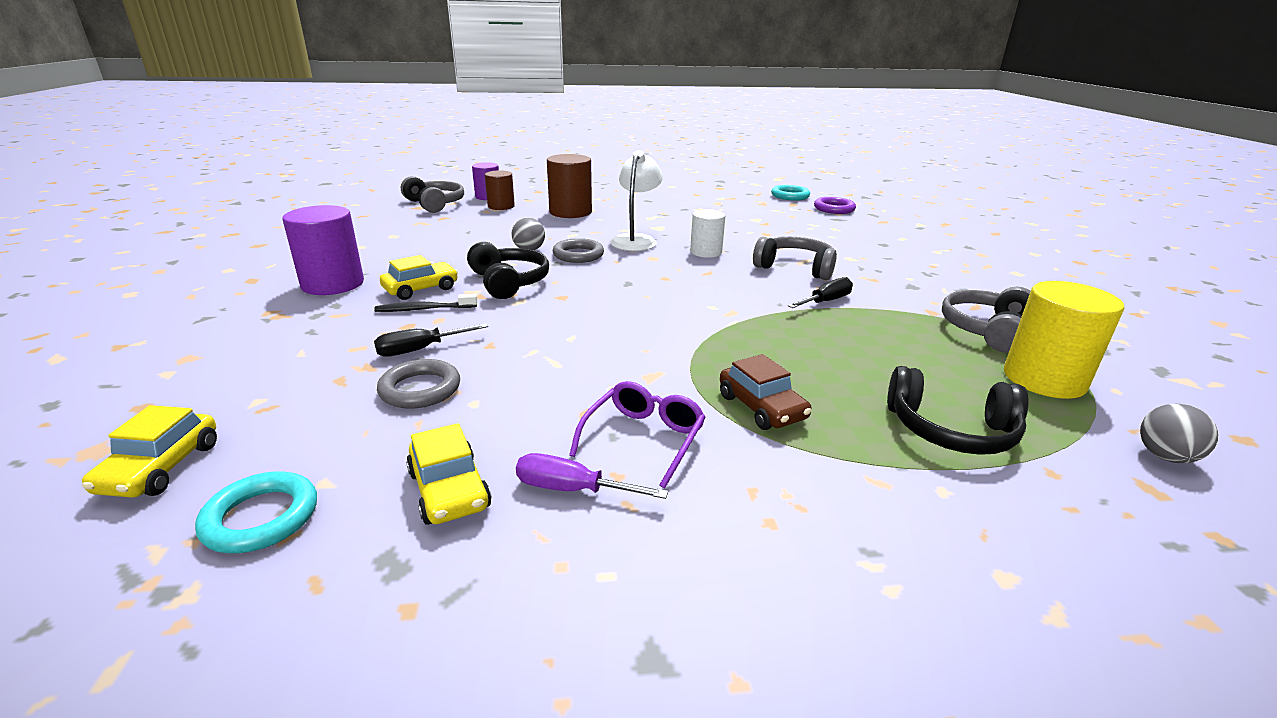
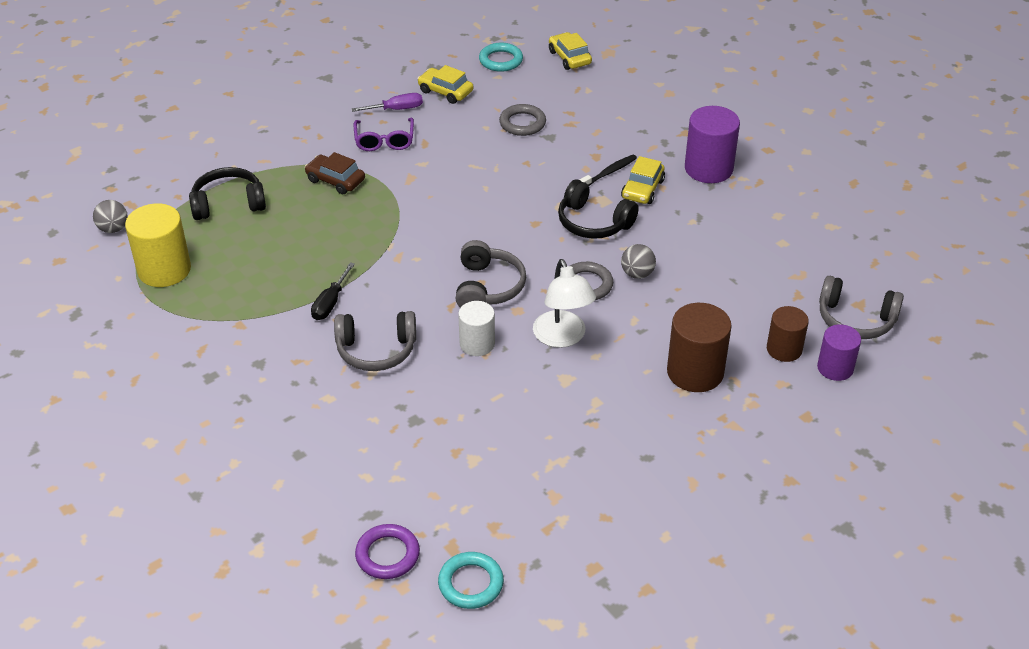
camera: 150 degrees right, 15 degrees up
black screwdriver [374,323,488,357] -> none
grey headphones [942,287,1031,353] -> grey headphones moved to [456,240,526,308]

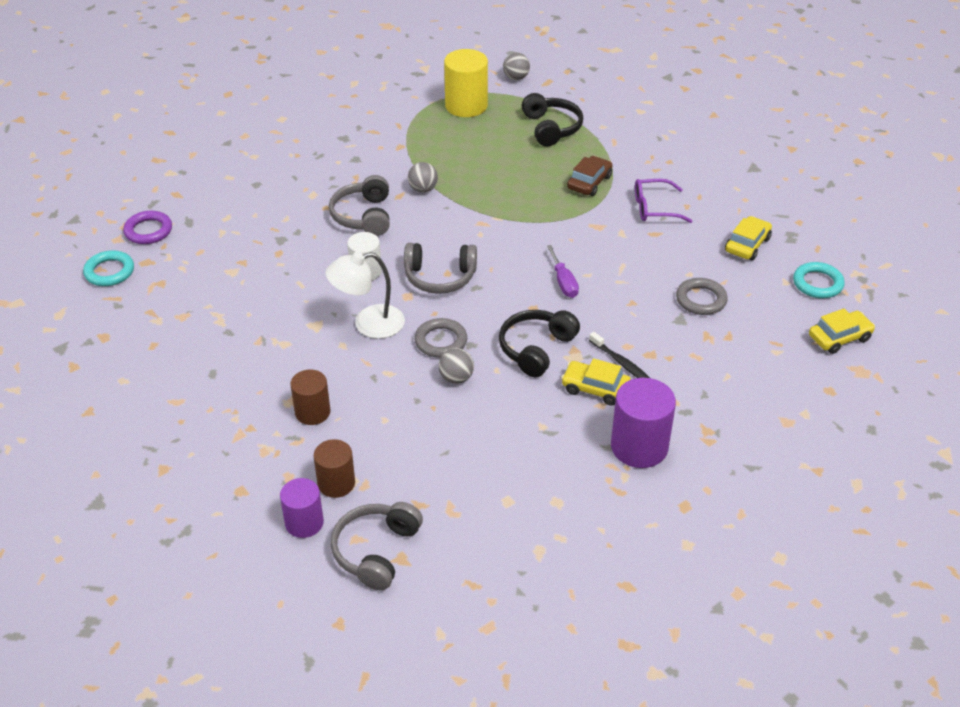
camera: 90 degrees right, 0 degrees up
black screwdriver [311,262,355,320] -> grey ball [408,162,438,193]
purple screwdriver [351,93,423,112] -> purple screwdriver moved to [547,245,579,298]
brown cylinder [667,303,732,392] -> brown cylinder [290,370,331,425], size x0.63

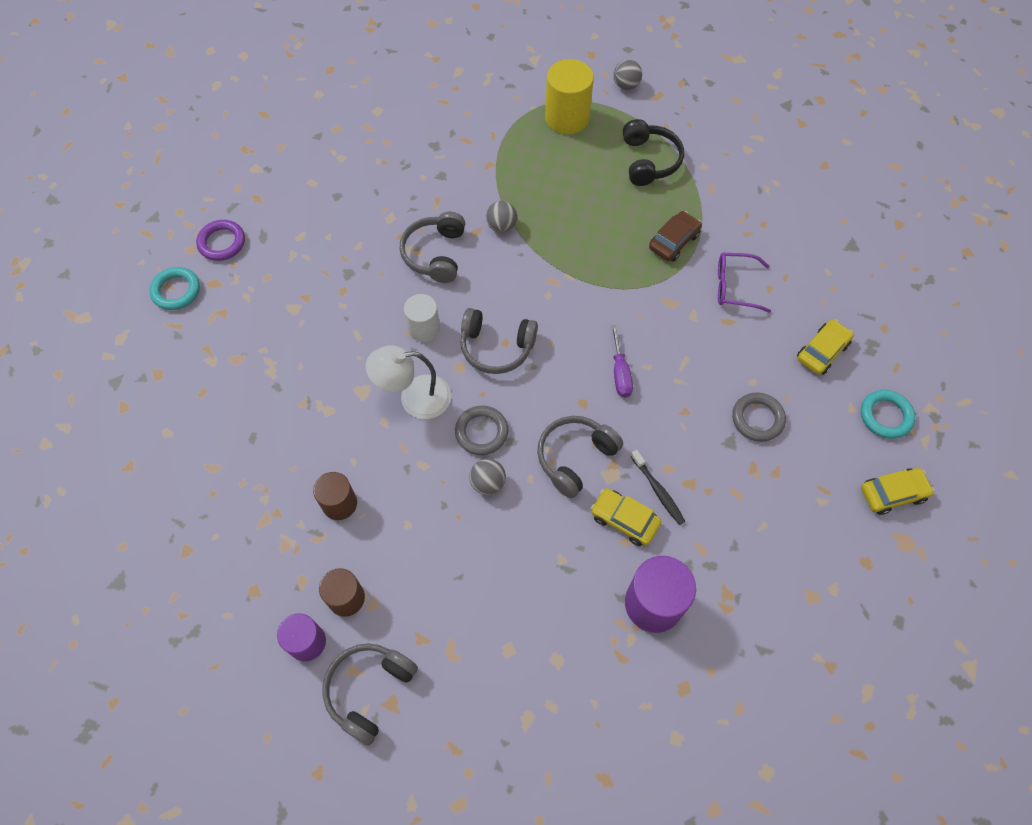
camera: 10 degrees right, 20 degrees up
black headphones [499,310,580,377] -> grey headphones [537,416,623,498]

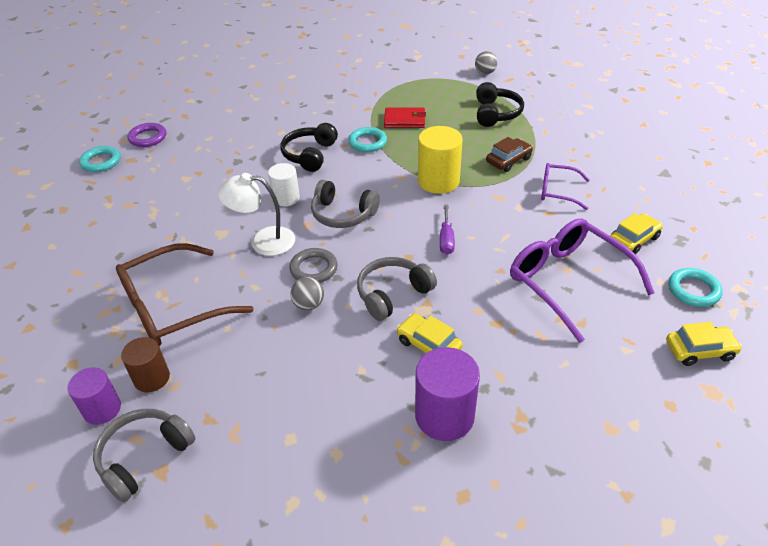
camera: 10 degrees right, 20 degrees down
brown cylinder [313,472,357,520] -> brown glasses [116,243,253,346]
grey headphones [400,212,465,283] -> black headphones [280,123,338,172]
grey ball [486,201,517,233] -> turquoise ring [348,127,387,152]
yellow cylinder [545,59,594,134] -> yellow cylinder moved to [418,126,463,194]
black toothbrush [631,450,685,525] -> none
grey ring [732,393,786,442] -> purple glasses [510,218,654,343]
none -> red wallet [384,107,426,128]

